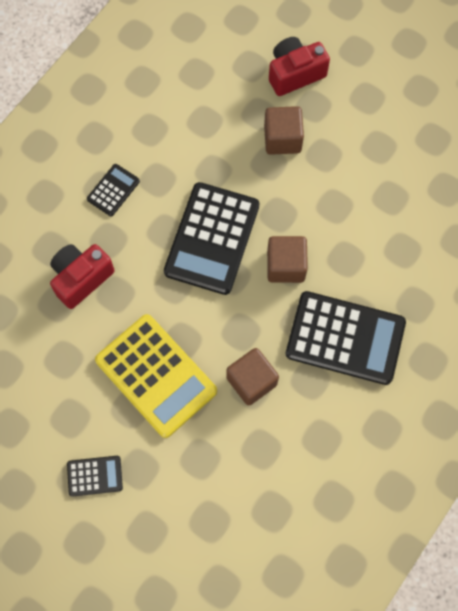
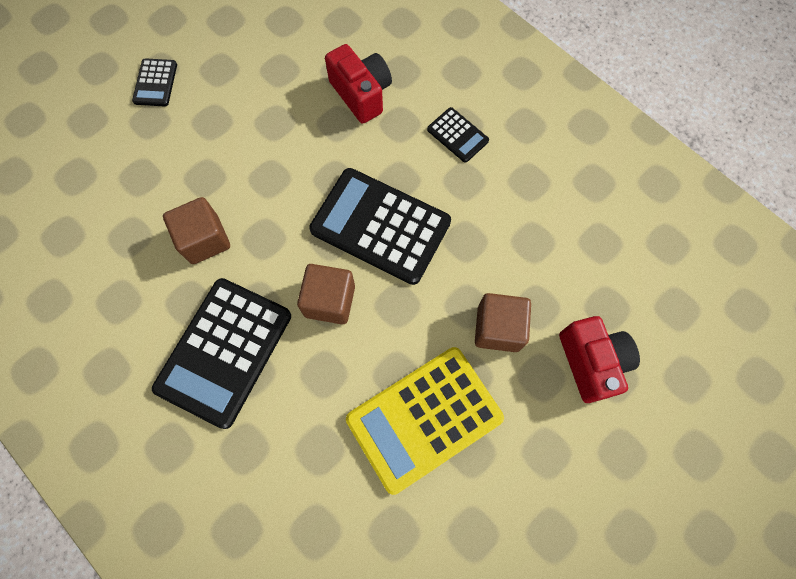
camera: 100 degrees right, 0 degrees up
yellow calculator [95,314,217,438] -> yellow calculator moved to [346,347,504,495]

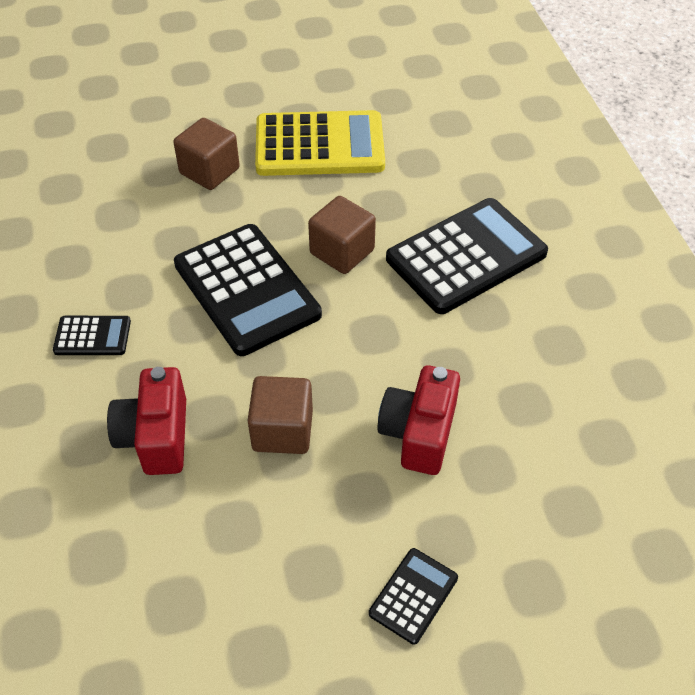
camera: 150 degrees left, 20 degrees down
brown cube [163,197,230,264] -> brown cube moved to [248,376,313,454]
black calculator [427,107,489,163] -> black calculator turned 105 degrees clockwise [53,316,131,355]
red camera [559,316,640,403] -> red camera moved to [377,365,460,475]

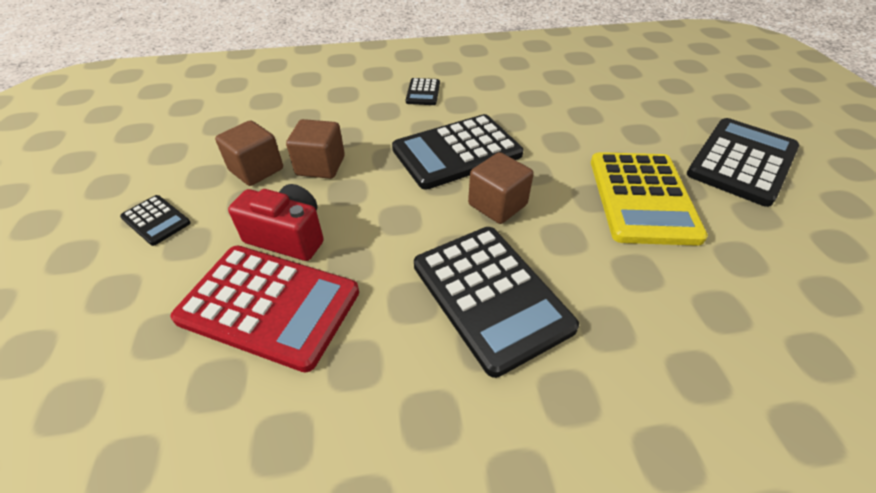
camera: 95 degrees right, 5 degrees down
red camera [107,367,186,475] -> none
brown cube [173,118,240,190] -> brown cube moved to [215,120,283,186]
none -> red calculator [170,246,359,373]
none -> black calculator [687,118,799,207]

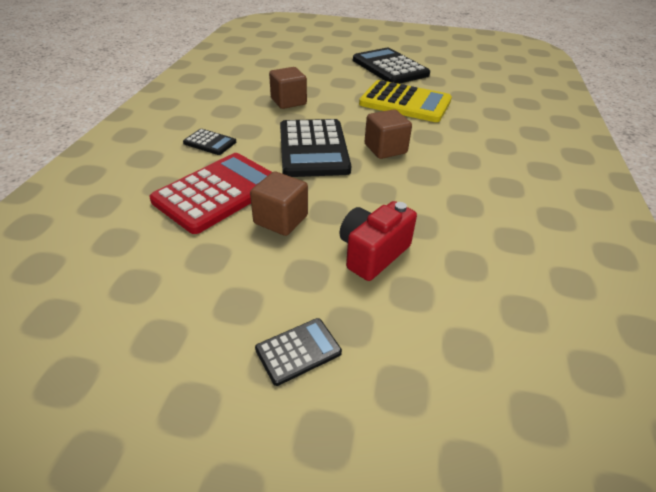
camera: 70 degrees left, 5 degrees down
red calculator [170,246,359,373] -> red calculator moved to [150,153,272,234]
brown cube [215,120,283,186] -> brown cube moved to [269,67,307,109]
black calculator [414,227,579,378] -> none

